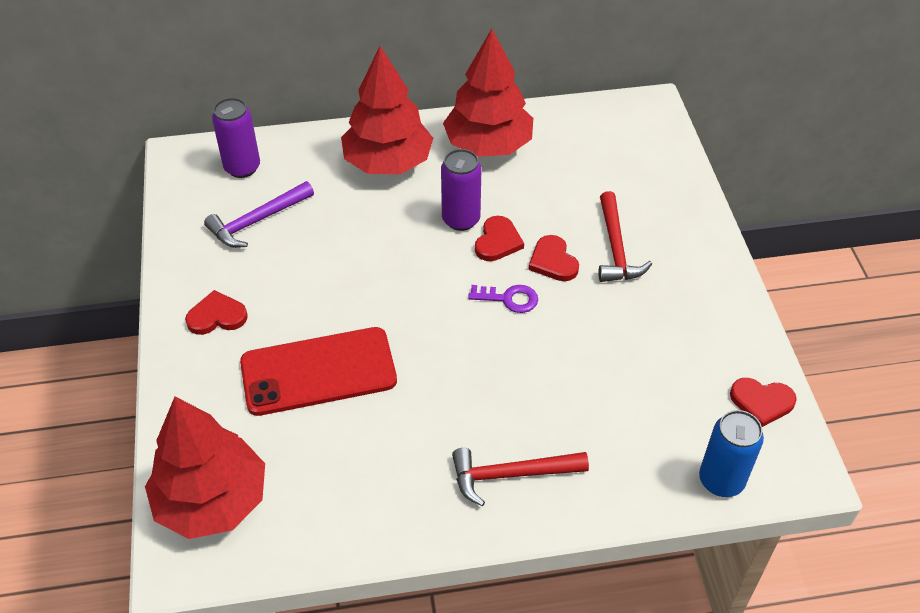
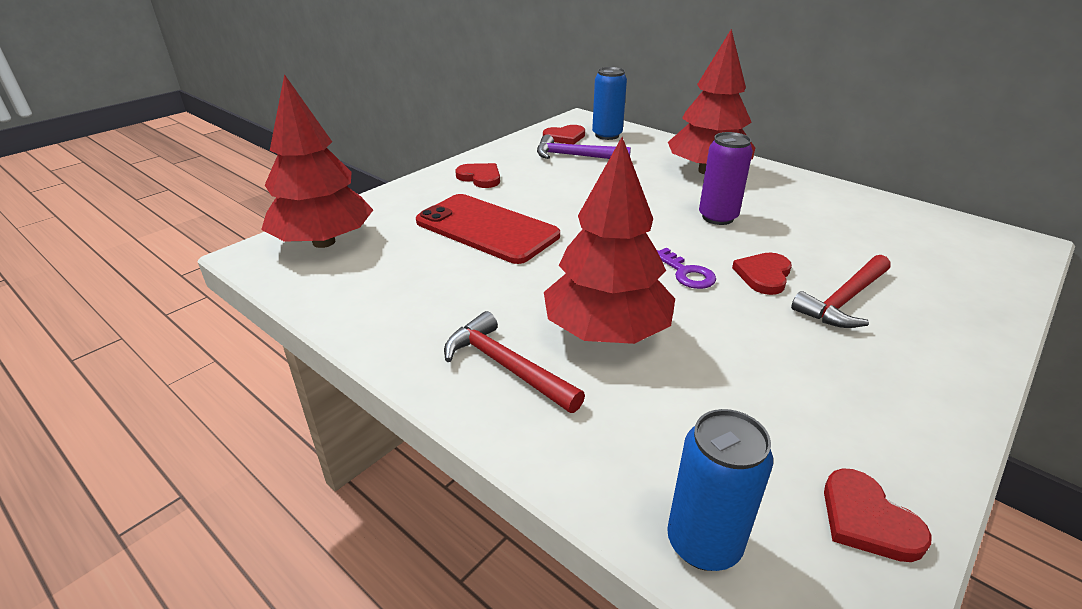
camera: 50 degrees right, 15 degrees down
purple can [212,98,260,178] -> blue can [592,67,627,140]
red tree [443,29,533,157] -> red tree moved to [544,137,675,344]
red heart [475,216,524,261] -> red heart moved to [543,125,585,144]

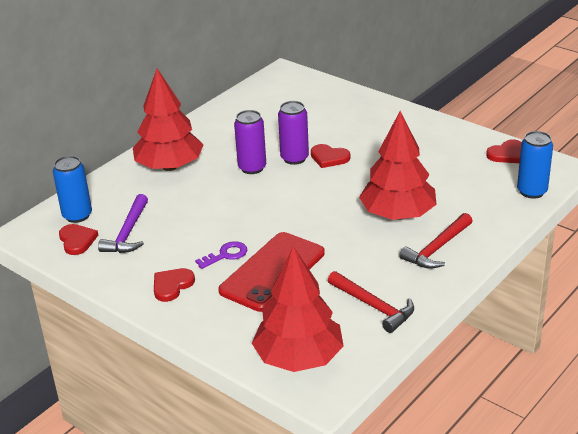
camera: 90 degrees left, 0 degrees up
purple key [657,248,716,289] -> purple key moved to [195,241,247,269]
red hammer [791,255,891,328] -> red hammer moved to [328,271,414,333]
none -> purple can [278,101,309,165]

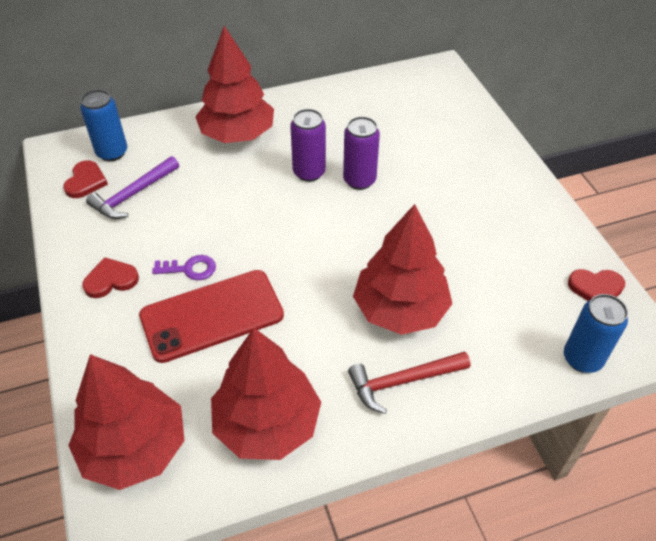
camera: 30 degrees right, 15 degrees up
red heart [311,144,350,168] -> none
red hammer [328,271,414,333] -> red tree [211,328,321,460]

